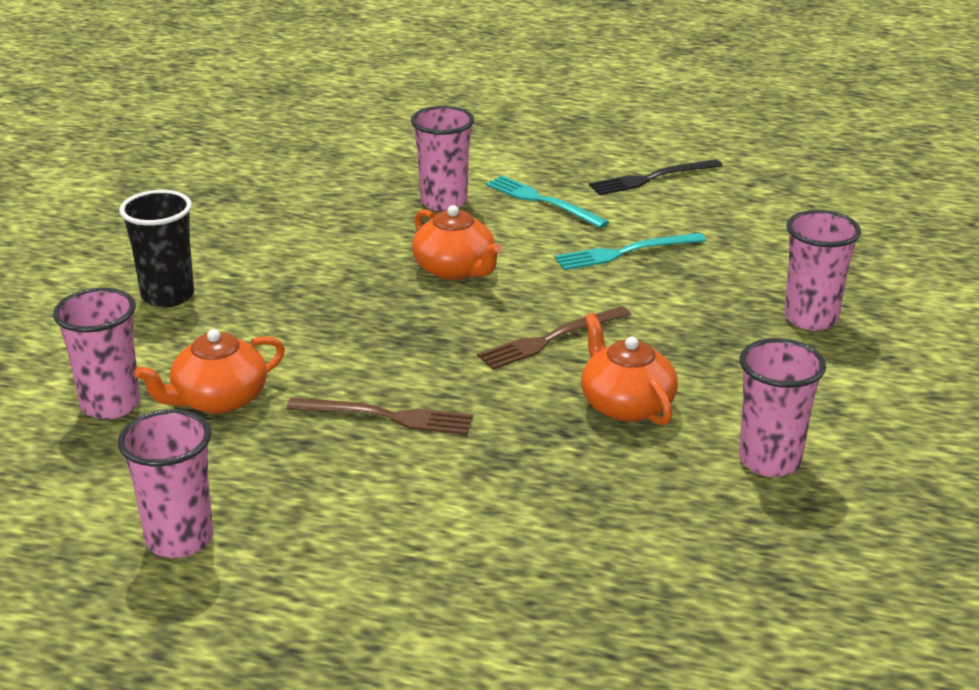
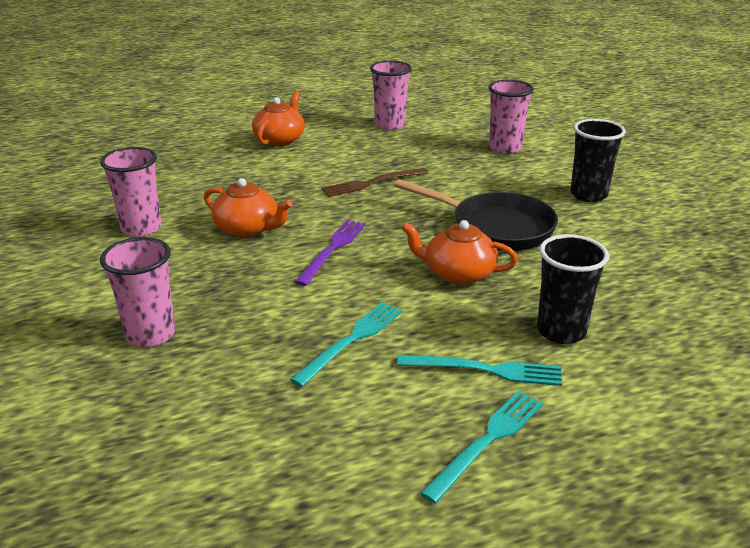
camera: 145 degrees right, 0 degrees up
orange teapot [134,329,285,414] -> orange teapot moved to [252,92,305,146]
pink cup [411,106,474,211] -> black cup [537,234,609,344]
brown fork [477,306,631,370] -> purple fork [295,220,366,286]
black fork [589,159,723,195] -> none
none -> black pan [394,179,558,251]
none -> turquoise fork [420,391,543,504]

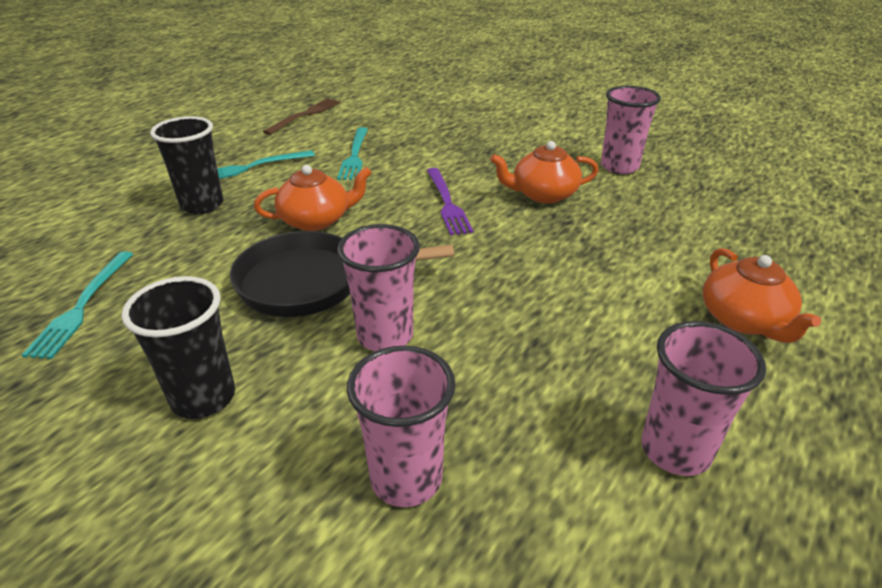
camera: 145 degrees right, 5 degrees up
pink cup [100,237,175,348] -> pink cup moved to [337,224,420,351]
brown fork [321,168,429,197] -> brown fork moved to [263,98,341,135]
turquoise fork [420,391,543,504] -> turquoise fork moved to [22,251,133,359]

